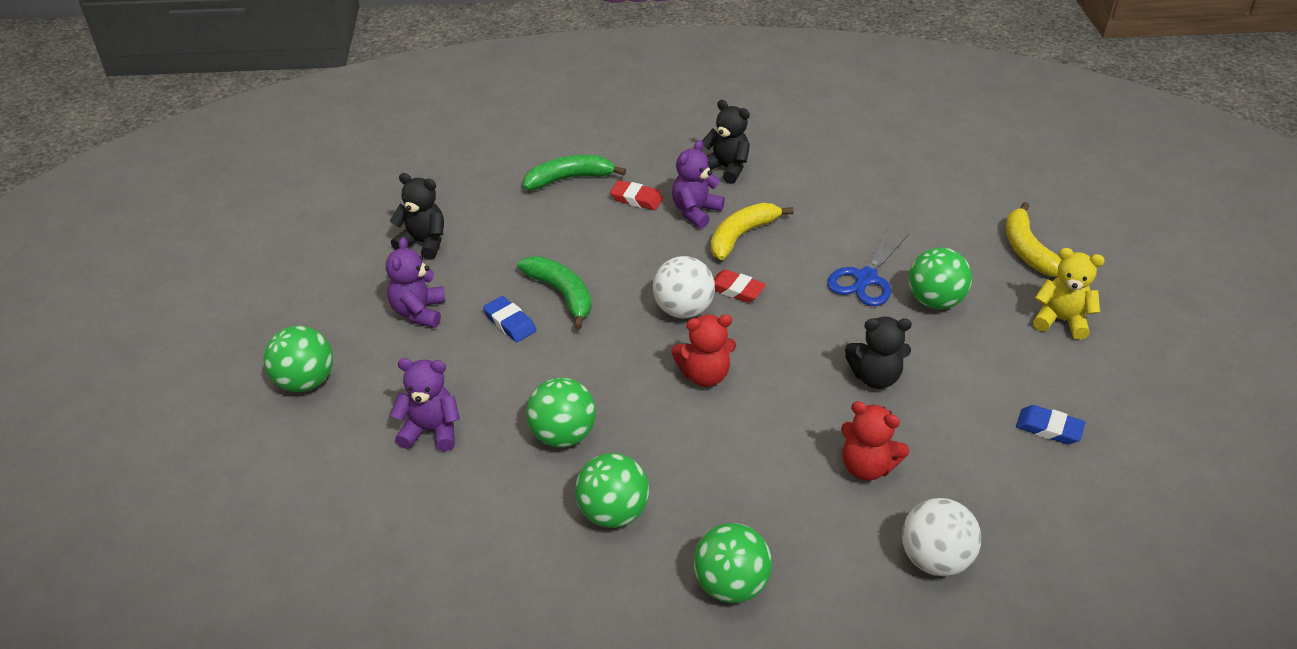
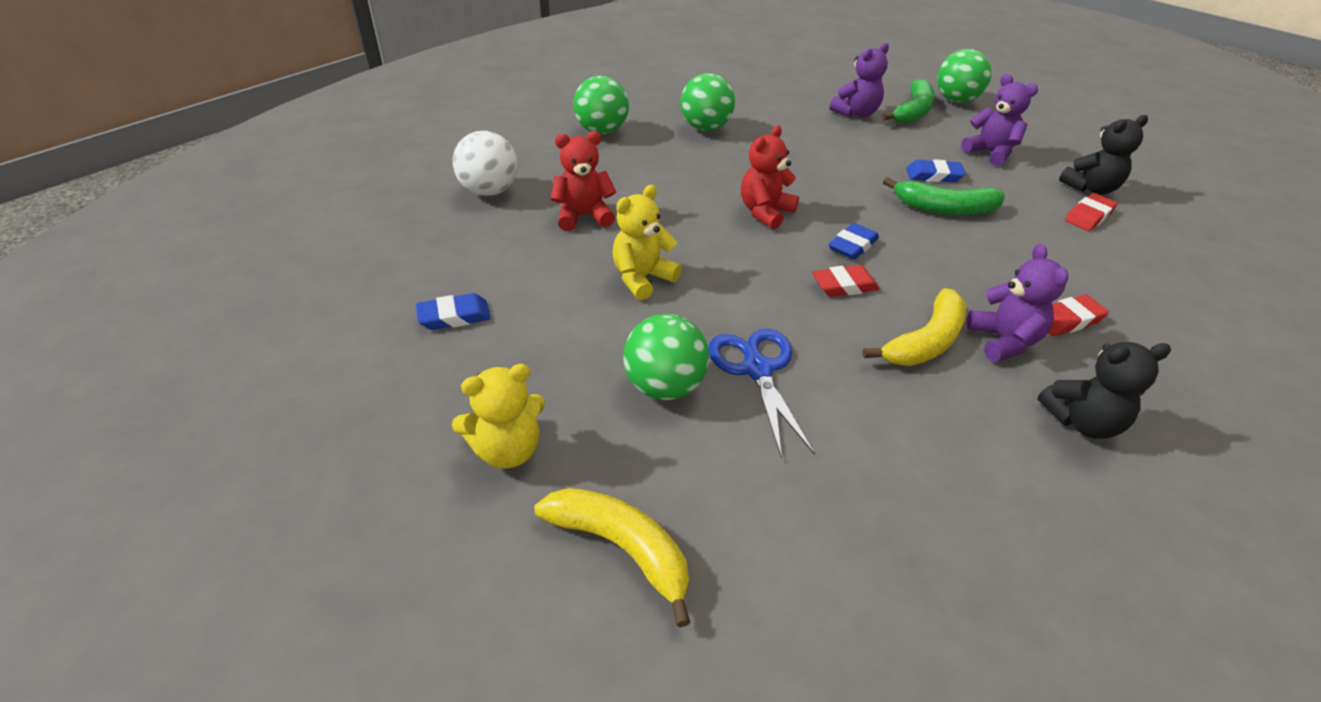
camera: 135 degrees right, 0 degrees up
green banana [523,155,626,190] -> green banana moved to [881,79,935,124]
green ball [526,377,596,448] -> none
white ball [653,256,715,319] -> blue eraser [828,223,879,260]
yellow banana [710,203,794,260] -> yellow banana turned 45 degrees clockwise [863,288,966,366]
black teddy bear [845,317,912,389] -> yellow teddy bear [612,185,682,300]
none -> red eraser [1065,193,1118,231]

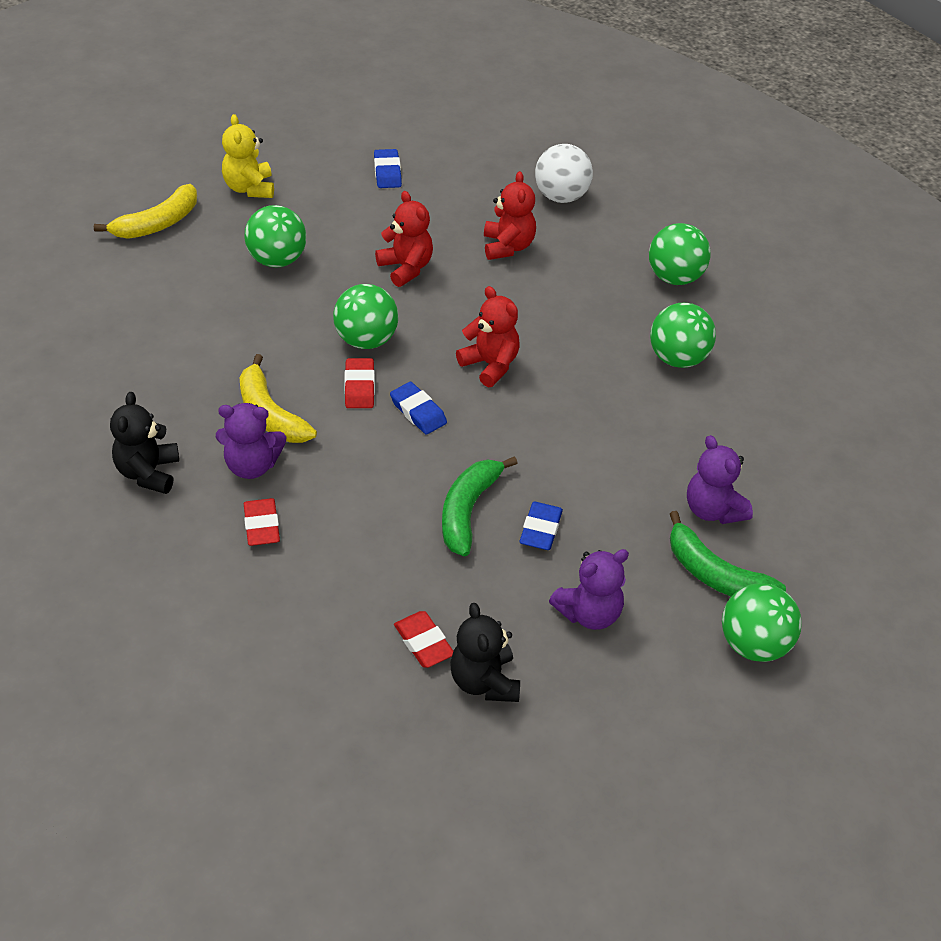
camera: 100 degrees right, 5 degrees up
yellow teddy bear [612,185,682,300] -> red teddy bear [375,191,433,287]
blue scissors [708,329,815,459] -> none
none -> green ball [333,284,398,349]

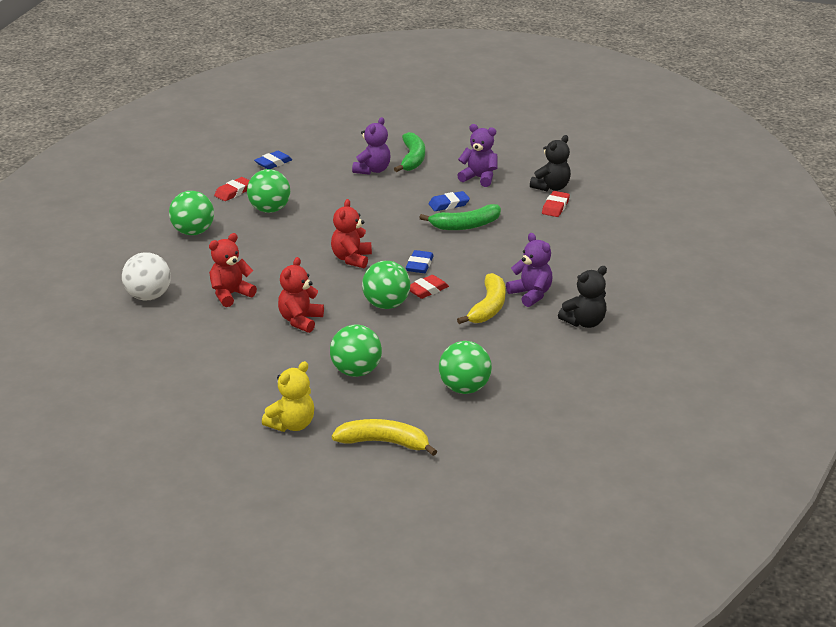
camera: 125 degrees left, 15 degrees down
red eraser [244,498,280,546] -> red eraser moved to [214,177,250,201]
blue eraser [374,149,402,188] -> blue eraser moved to [254,151,292,169]
green ball [722,583,802,662] -> green ball moved to [439,341,492,394]

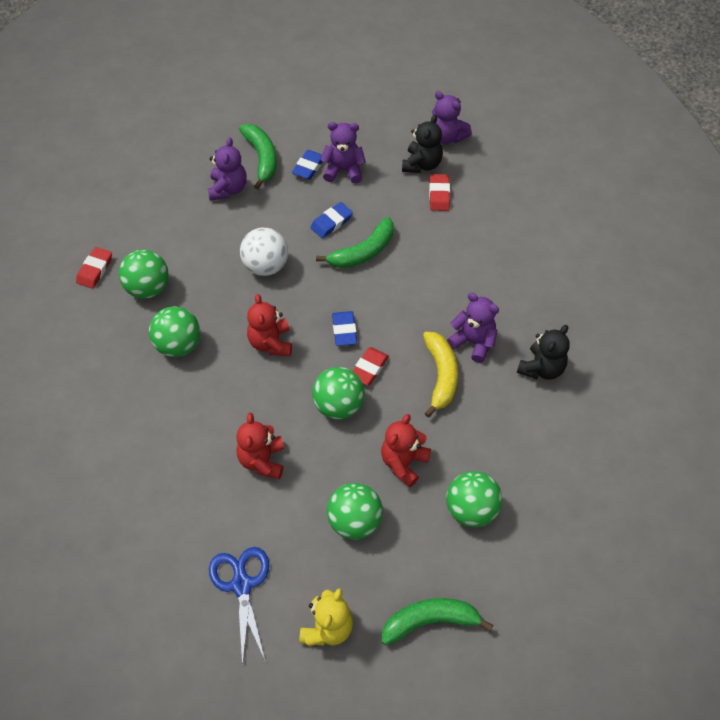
camera: 20 degrees left, 25 degrees up
white ball [122,252,171,300] -> white ball moved to [240,228,288,276]
green ball [169,191,214,235] -> green ball moved to [149,306,200,357]
red teddy bear [209,233,257,307] -> red teddy bear moved to [381,414,431,487]
blue eraser [254,151,292,169] -> blue eraser moved to [292,150,323,180]
yellow banana [332,419,437,456] -> green banana [382,598,493,645]
none -> blue scissors [209,547,269,667]
none -> purple teddy bear [432,91,472,144]

